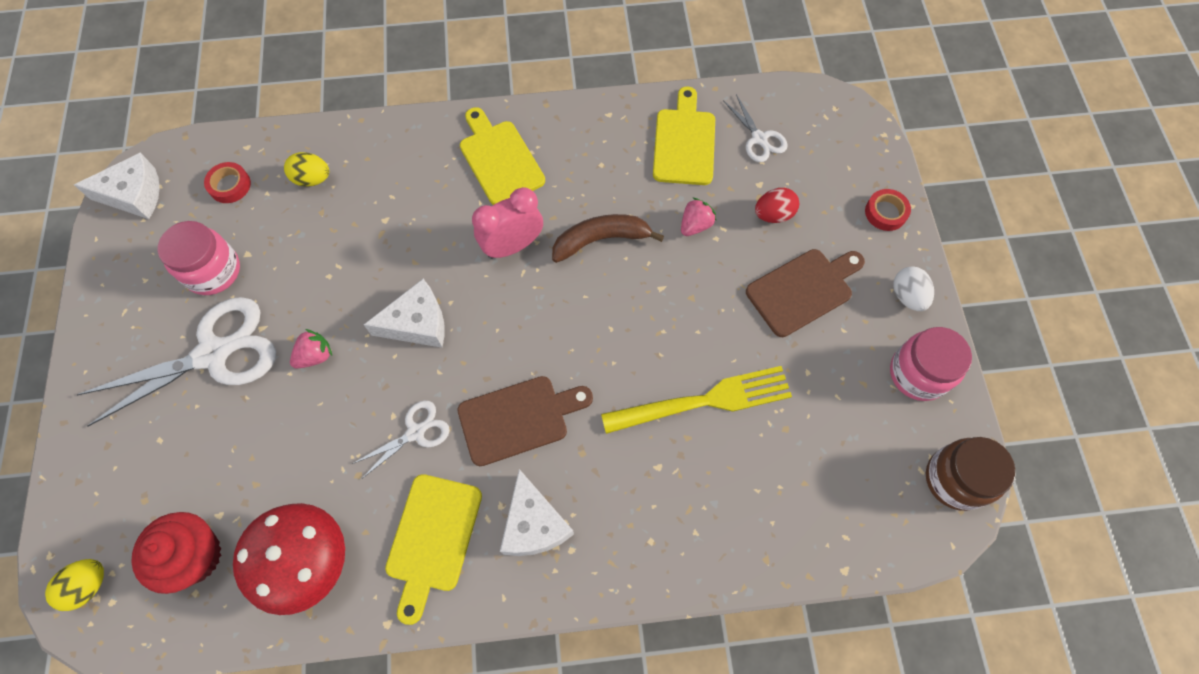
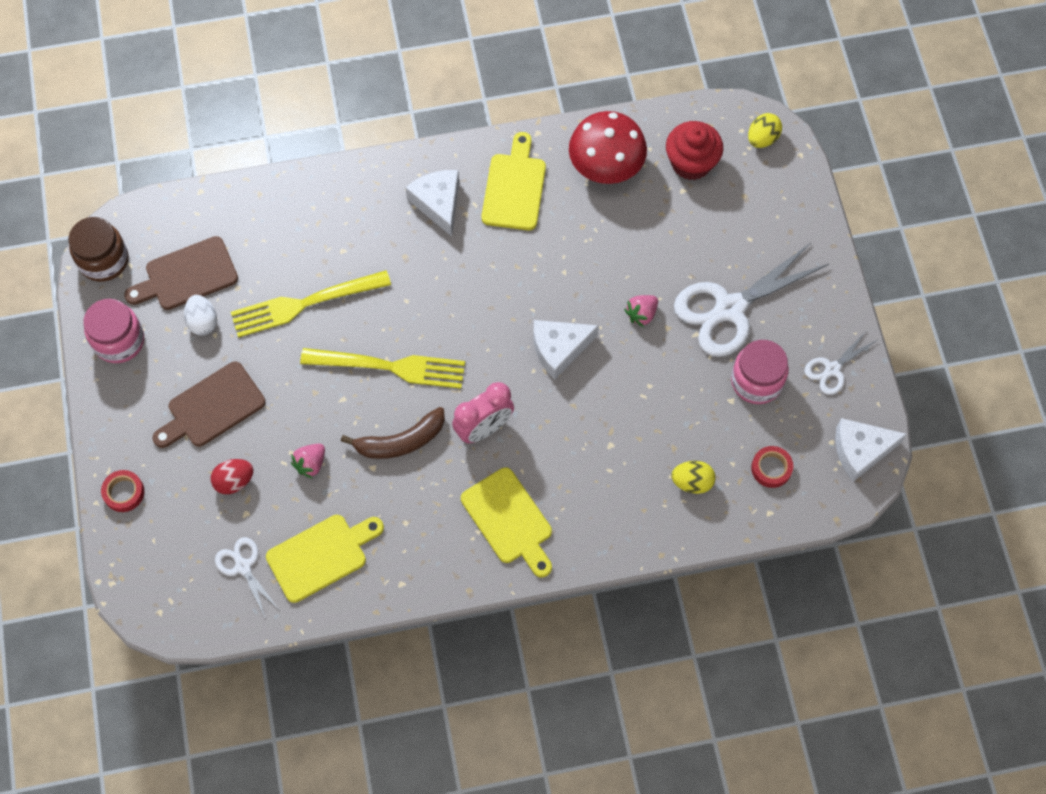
camera: 175 degrees right, 0 degrees up
white scissors [352,400,450,478] -> white scissors moved to [805,331,877,395]
brown cutting board [457,376,593,466] -> brown cutting board moved to [124,236,238,310]
yellow cutting board [653,86,715,185] -> yellow cutting board turned 120 degrees counterclockwise [266,515,384,603]
white egg [893,266,934,311] -> white egg moved to [184,295,217,335]
none -> yellow fork [300,348,465,389]

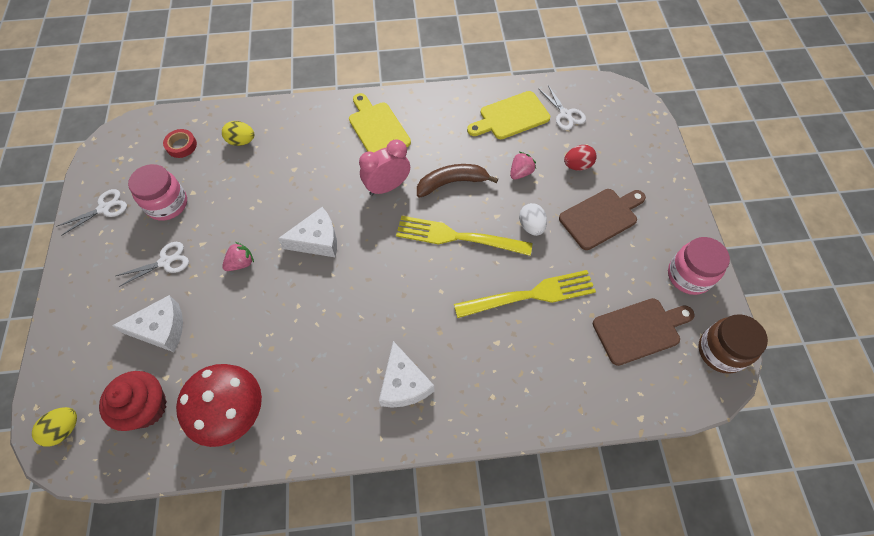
camera: 175 degrees left, 5 degrees down
red tape [101,470,144,512] -> none
white egg [184,295,217,335] -> white egg moved to [519,203,547,236]
yellow cutting board [481,132,546,230] -> none
white scissors [674,243,829,357] -> white scissors [116,242,189,287], size x0.50
white cheese [835,418,907,482] -> white cheese moved to [112,295,183,352]

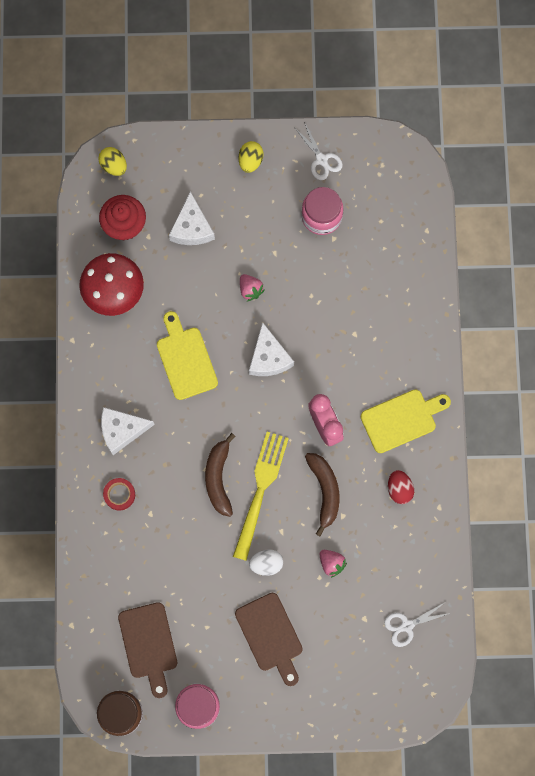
camera: 95 degrees right, 15 degrees up
white scissors [116,242,189,287] -> none
red tape [163,129,197,158] -> red tape moved to [103,478,135,510]
yellow egg [222,121,255,146] -> yellow egg moved to [239,141,263,173]
yellow fork [454,270,596,318] -> none
yellow cutting board [467,91,550,139] -> yellow cutting board moved to [157,311,218,400]
red egg [564,145,597,171] -> red egg moved to [388,470,414,504]
none -> brown banana [205,433,235,517]

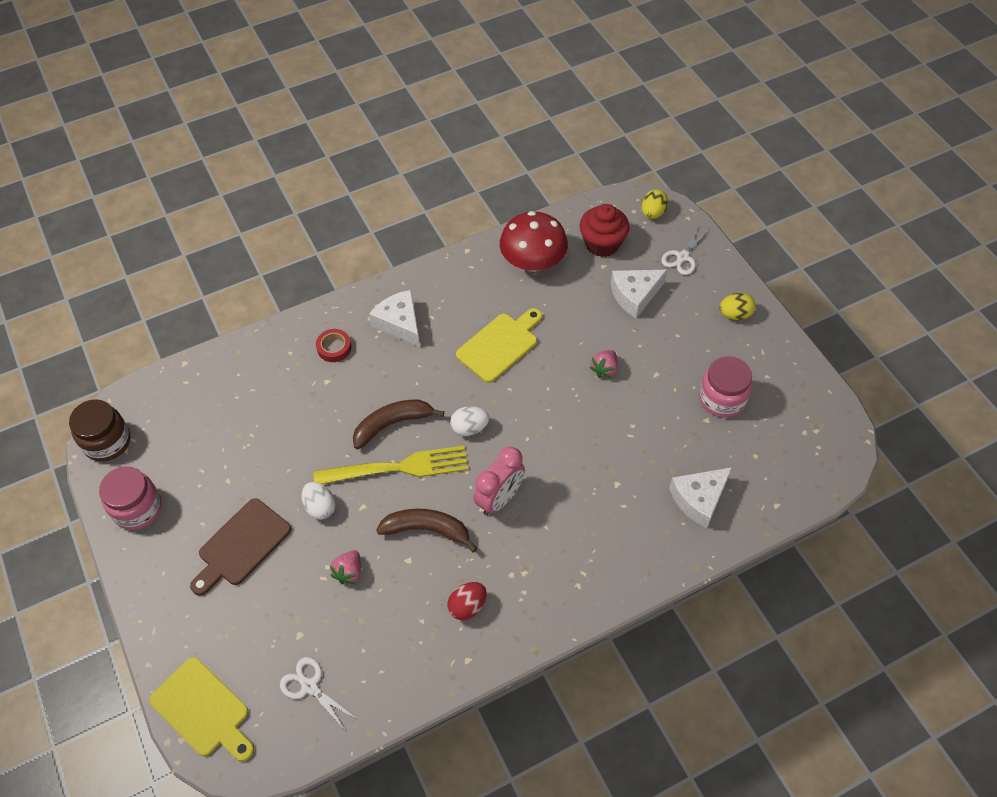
camera: 65 degrees right, 20 degrees down
brown cutting board [118,602,177,698] -> none
white cheese [249,322,294,376] -> white cheese moved to [669,467,732,528]
white scissors [295,122,343,180] -> white scissors moved to [661,225,709,275]
brown banana [305,453,340,536] -> brown banana turned 135 degrees counterclockwise [376,509,477,553]
yellow cutting board [361,389,451,453] -> yellow cutting board moved to [149,657,254,761]
none -> white egg [450,406,489,436]

